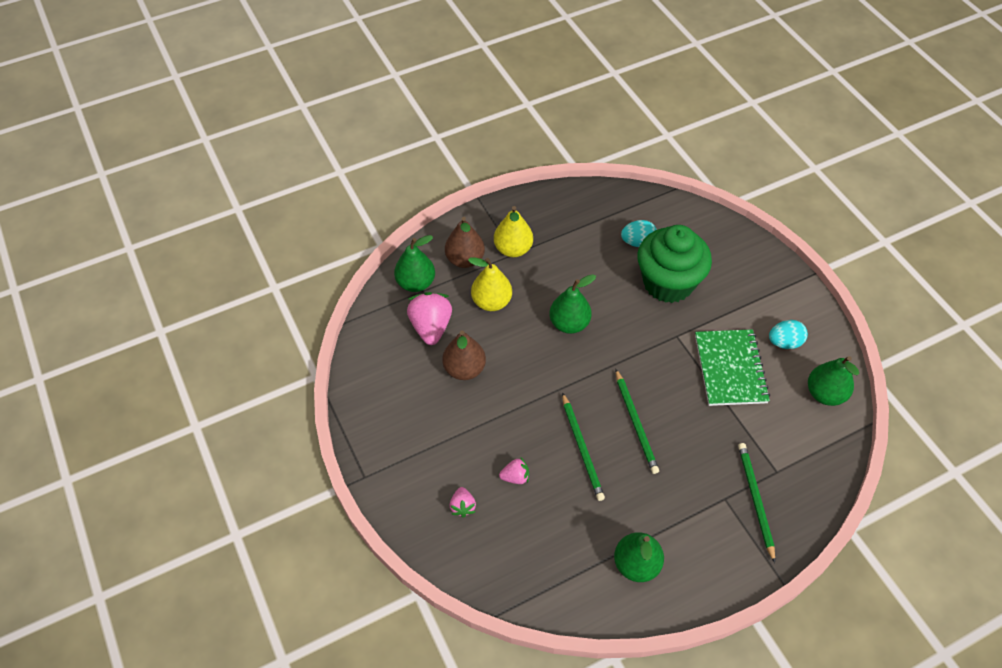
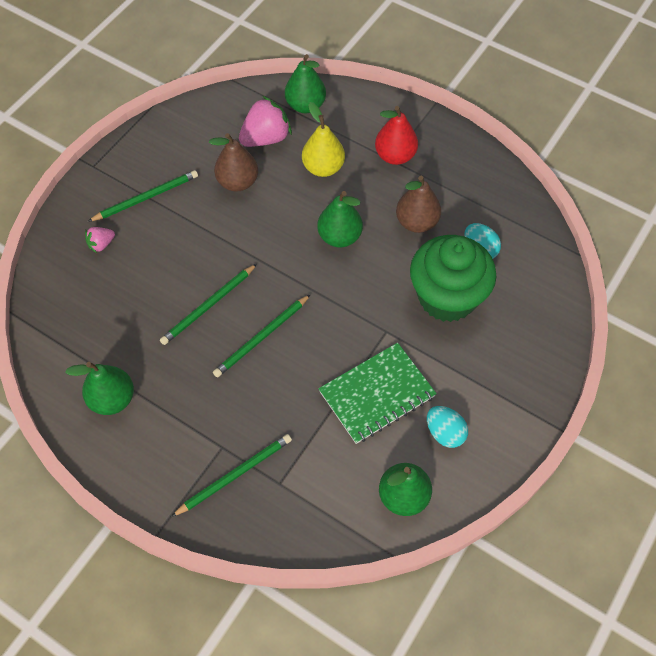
camera: 60 degrees right, 5 degrees up
brown pear [445,217,485,268] -> brown pear moved to [396,176,441,233]
yellow pear [494,206,533,257] -> red pear [375,106,418,165]
pink strawberry [499,458,529,484] -> none
none -> green pencil [88,170,198,222]

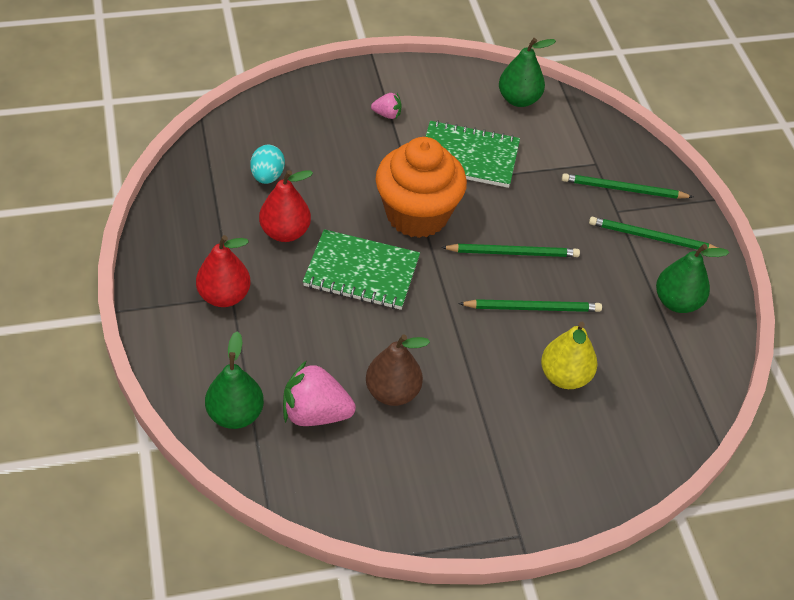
camera: 140 degrees left, 10 degrees down
pink strawberry [85,227,115,253] -> pink strawberry moved to [371,93,401,119]
green pencil [88,170,198,222] -> green pencil moved to [589,217,718,250]
yellow pear [302,102,345,177] -> yellow pear moved to [541,322,597,389]
green pear [317,191,363,248] -> green notebook [303,229,420,310]
brown pear [396,176,441,233] -> red pear [259,170,313,242]
green cupcake [410,235,496,322] -> none
turquoise egg [427,406,468,448] -> none
none -> orange cupcake [376,137,467,238]

